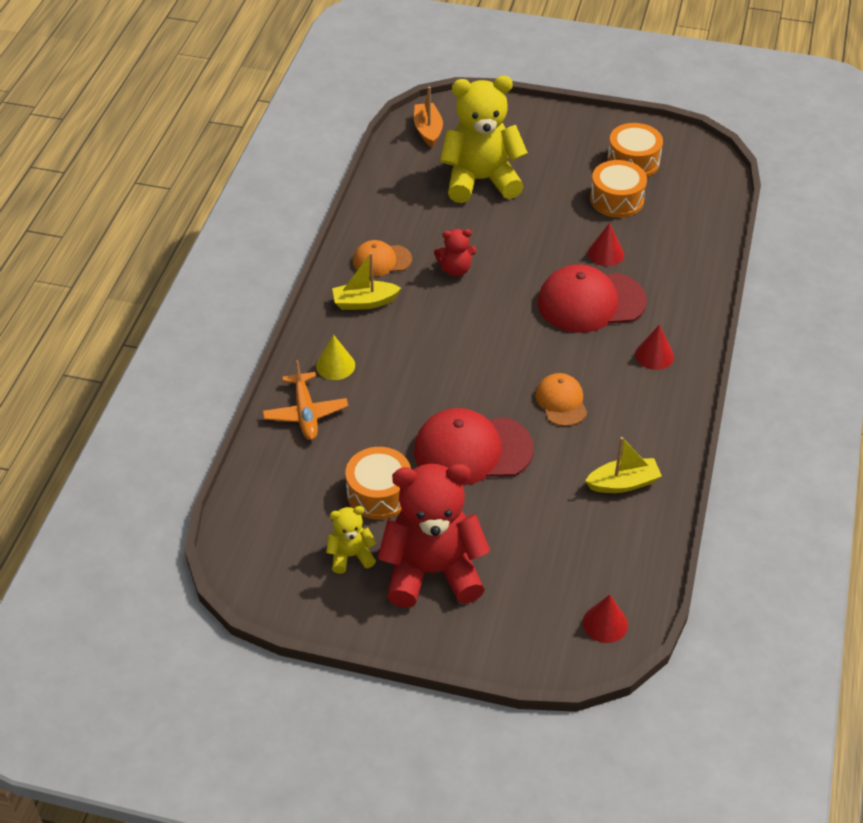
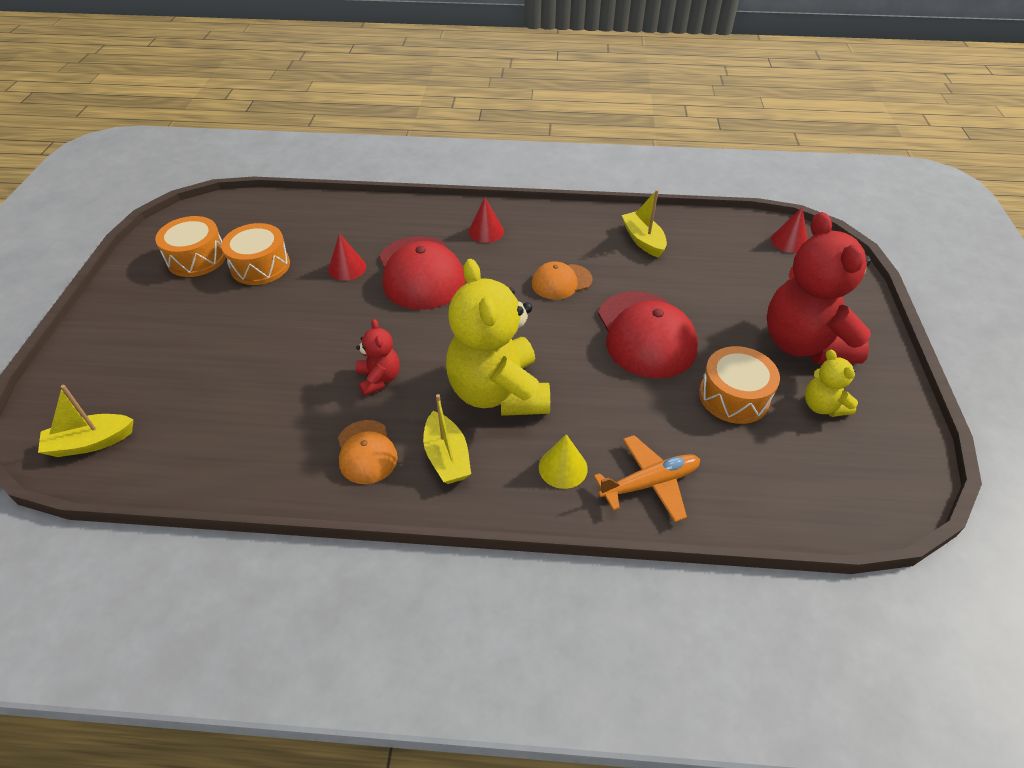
camera: 100 degrees left, 0 degrees up
orange boat [414,86,443,148] -> yellow boat [38,385,134,457]
yellow teddy bear [440,76,528,203] -> yellow teddy bear moved to [446,259,550,416]

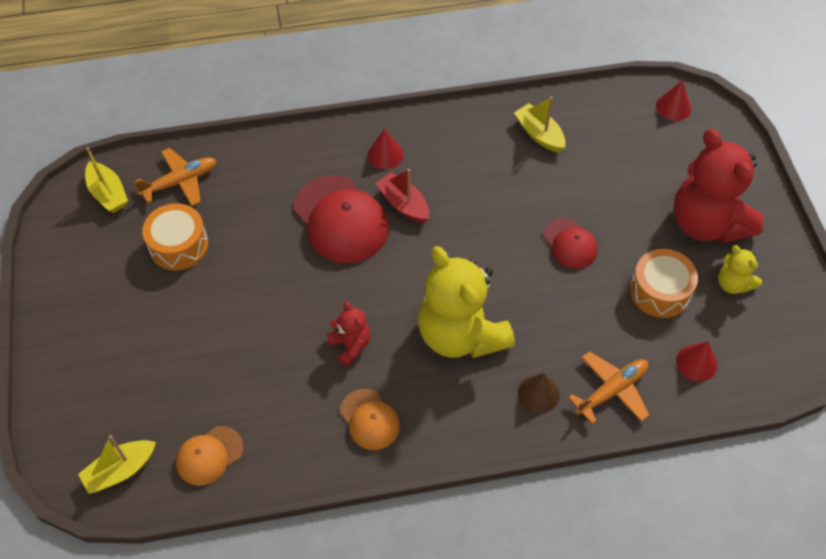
camera: 15 degrees left, 10 degrees up
orange drum [155,216,226,277] -> none
red cone [328,233,366,281] -> red cone moved to [676,341,718,382]
yellow boat [423,394,471,484] -> yellow boat moved to [85,147,128,213]
orange cap [532,261,593,300] -> orange cap moved to [176,426,244,486]
yellow cone [539,434,588,489] -> brown cone [518,373,560,413]
red cap [598,291,698,379] -> red cap [543,218,598,269], size x0.56
none -> orange plane [134,148,216,206]
none -> red boat [375,169,429,223]

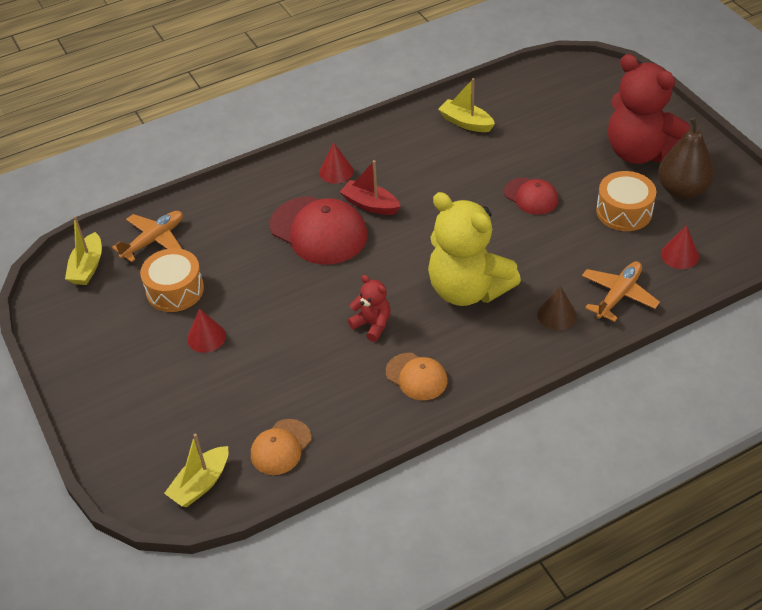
camera: 15 degrees left, 10 degrees down
yellow boat [85,147,128,213] -> yellow boat turned 60 degrees clockwise [65,215,102,285]
red cone [656,80,691,121] -> red cone moved to [187,308,226,353]
yellow teddy bear [718,245,762,294] -> brown pear [658,117,714,199]

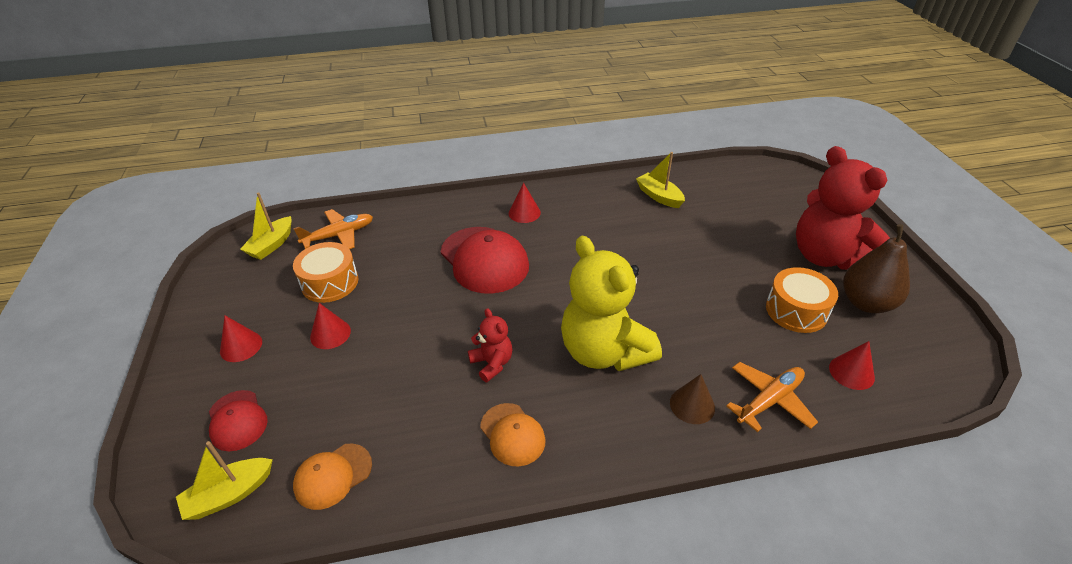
camera: 15 degrees right, 5 degrees down
red boat [340,160,400,215] -> none
red cap [504,178,558,215] -> red cap moved to [209,390,268,451]
none -> red cone [220,316,262,362]

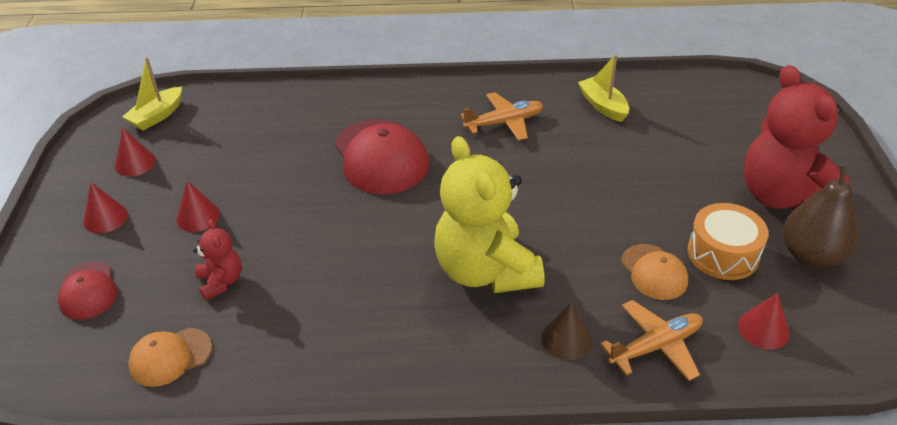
camera: 10 degrees right, 0 degrees up
yellow boat [176,441,273,520] -> none
orange plane [293,209,373,249] -> orange plane moved to [461,92,544,141]
orange drum [293,242,359,303] -> none
red teddy bear [468,308,513,382] -> red teddy bear moved to [194,219,242,301]
orange cap [480,403,546,466] -> orange cap moved to [621,244,688,300]
red cone [509,183,541,223] -> red cone moved to [115,128,156,176]

